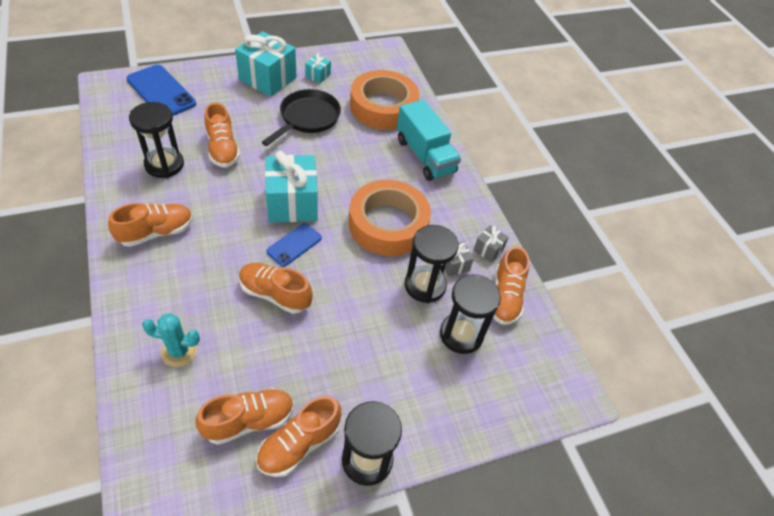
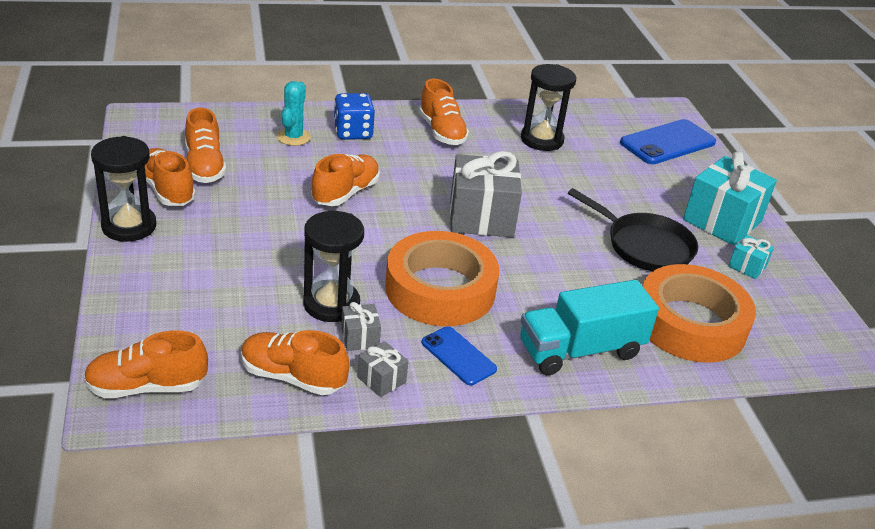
camera: 100 degrees right, 15 degrees down
orange shoe [204,102,240,168] -> orange shoe moved to [84,330,208,398]
turquoise gift [265,151,318,222] -> grey gift [450,151,522,237]
blue phone [266,223,322,267] -> blue phone moved to [421,326,497,385]
black hourglass [440,274,501,354] -> none
none -> blue dice [334,93,375,140]

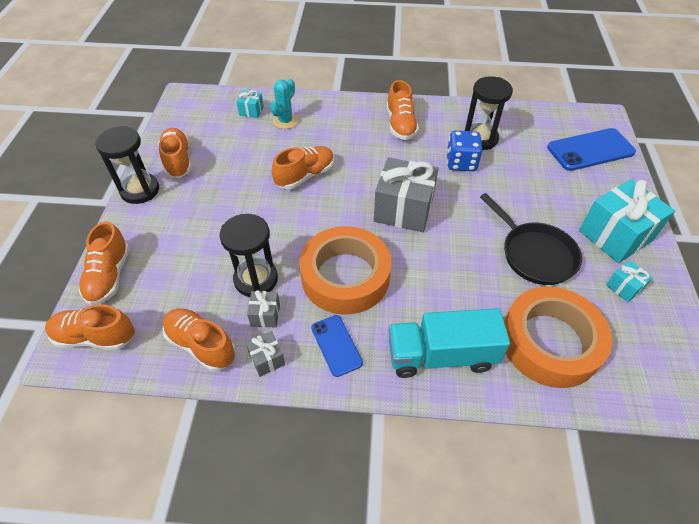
camera: 20 degrees right, 15 degrees up
orange shoe [185,107,226,183] -> orange shoe moved to [78,221,130,305]
blue dice [334,93,375,140] -> blue dice moved to [447,131,482,171]
none -> turquoise gift [236,90,264,118]

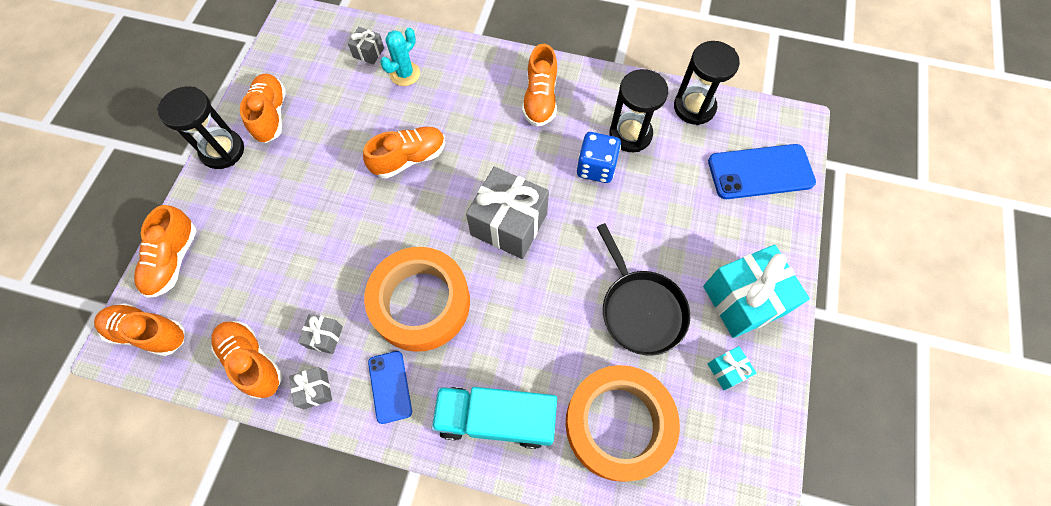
camera: 10 degrees right, 15 degrees up
black hourglass [219,214,278,297] -> black hourglass moved to [674,41,740,125]
turquoise gift [236,90,264,118] -> grey gift [348,27,384,65]

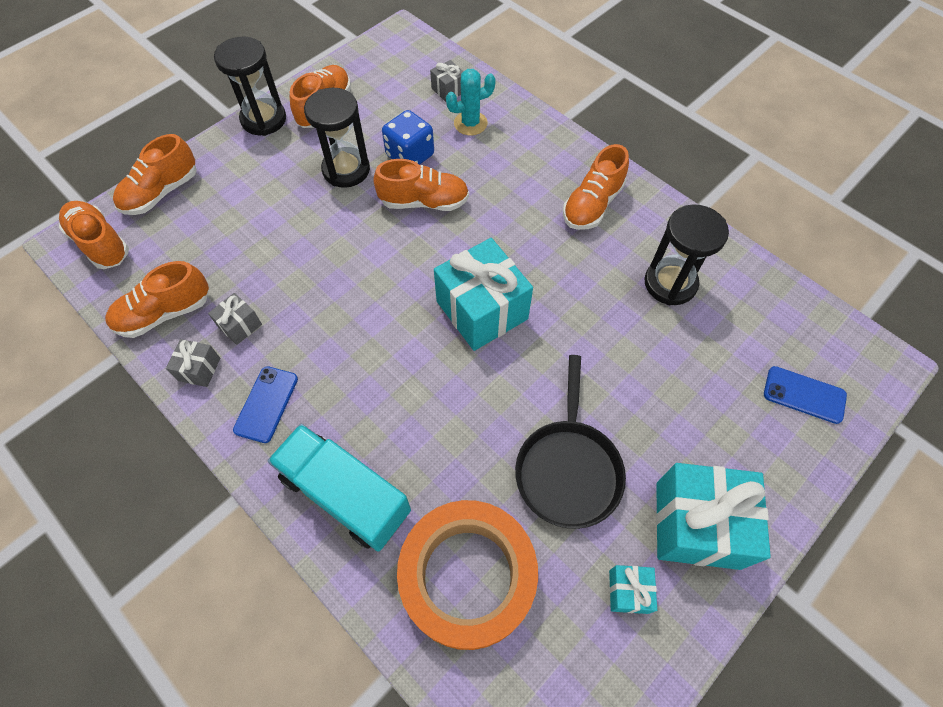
camera: 30 degrees right, 5 degrees down
orange shoe [211,321,282,399] -> orange shoe turned 105 degrees counterclockwise [105,261,209,338]
orange tape [364,247,470,352] -> none
grey gift [466,167,549,259] -> turquoise gift [434,238,533,351]
blue dice [577,132,621,183] -> blue dice moved to [382,110,434,165]
black hourglass [674,41,740,125] -> black hourglass moved to [304,88,370,188]
blue phone [708,144,816,199] -> blue phone [764,366,847,424], size x0.59

